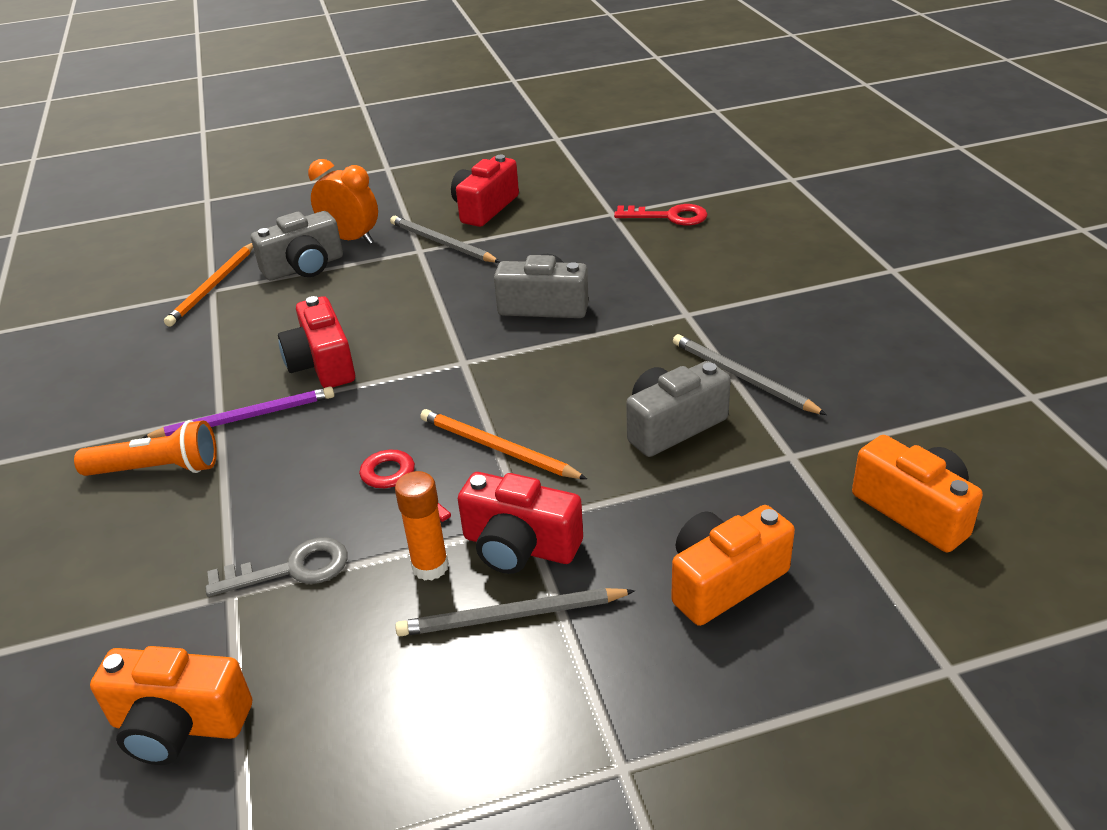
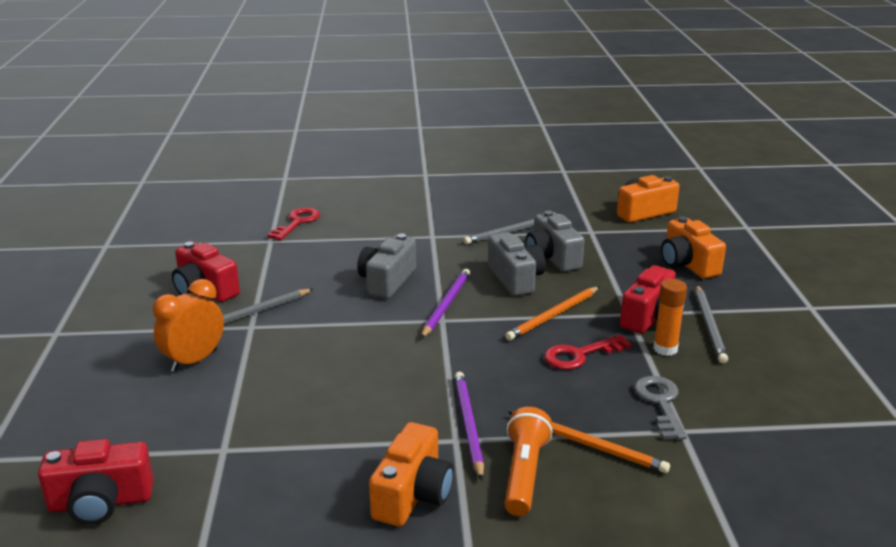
camera: 80 degrees left, 10 degrees down
orange camera [90,646,252,765] -> orange camera moved to [369,422,454,527]
orange pencil [164,243,253,327] -> orange pencil moved to [508,411,670,473]
grey camera [251,211,343,280] -> grey camera moved to [488,232,546,296]
red camera [278,296,355,388] -> red camera moved to [38,439,153,525]
none -> purple pencil [421,269,470,338]

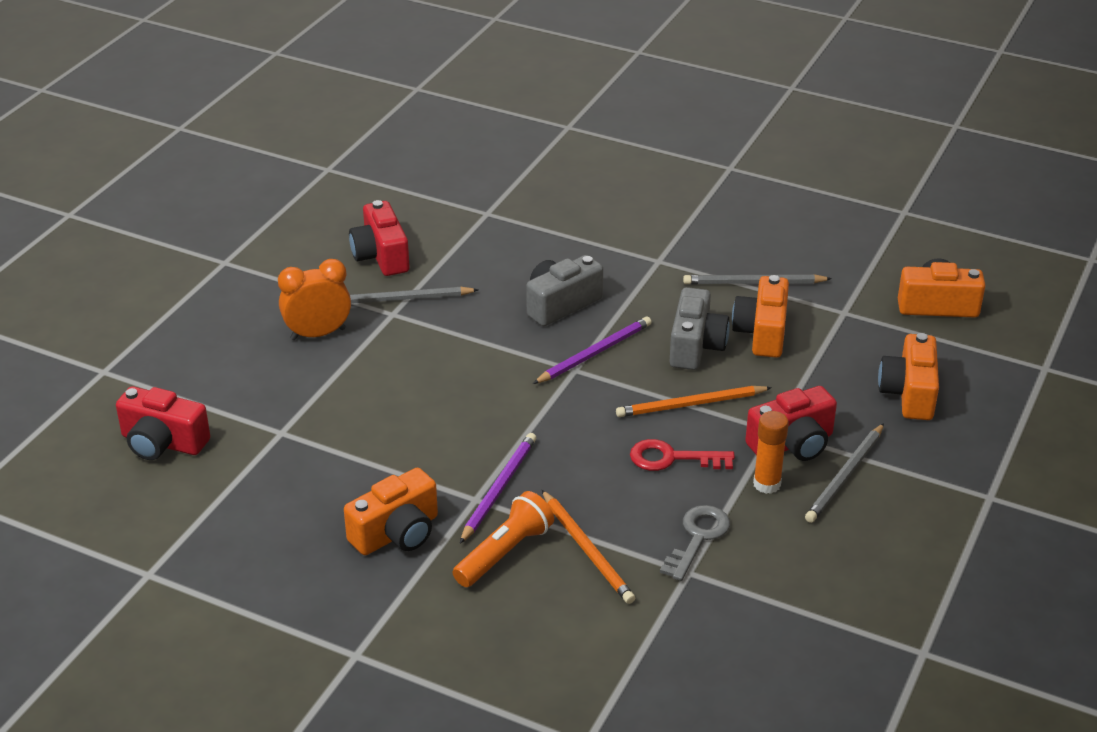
camera: 30 degrees right, 10 degrees up
red key [267,207,320,240] -> none
grey camera [525,211,585,272] -> orange camera [732,275,789,358]

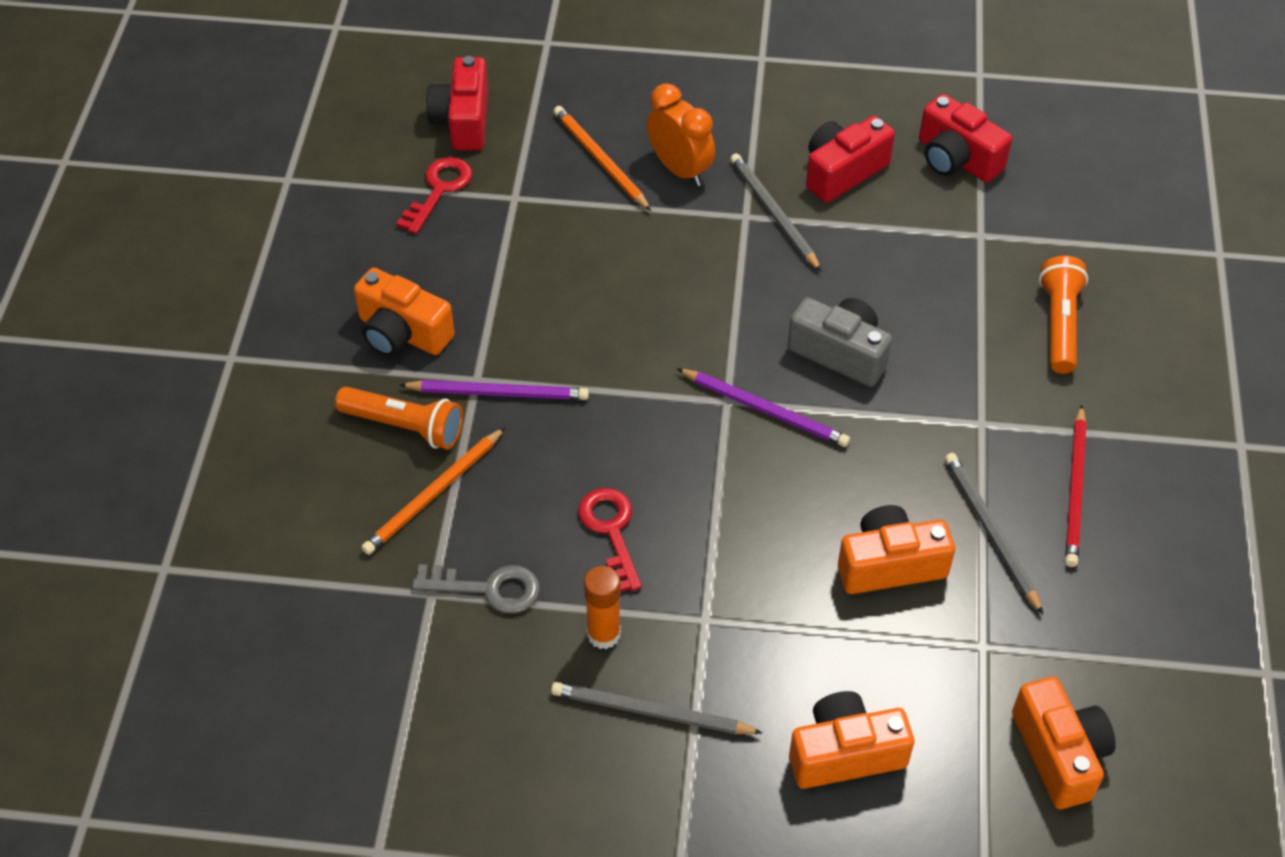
camera: 70 degrees right, 15 degrees up
orange pencil [616,386,772,417] -> orange pencil moved to [554,106,651,211]
grey camera [670,287,730,370] -> none
red camera [745,386,837,461] -> red camera moved to [919,94,1012,183]
none -> red key [396,157,472,234]
none -> orange flashlight [1039,256,1088,374]
none -> red pencil [1065,405,1087,567]

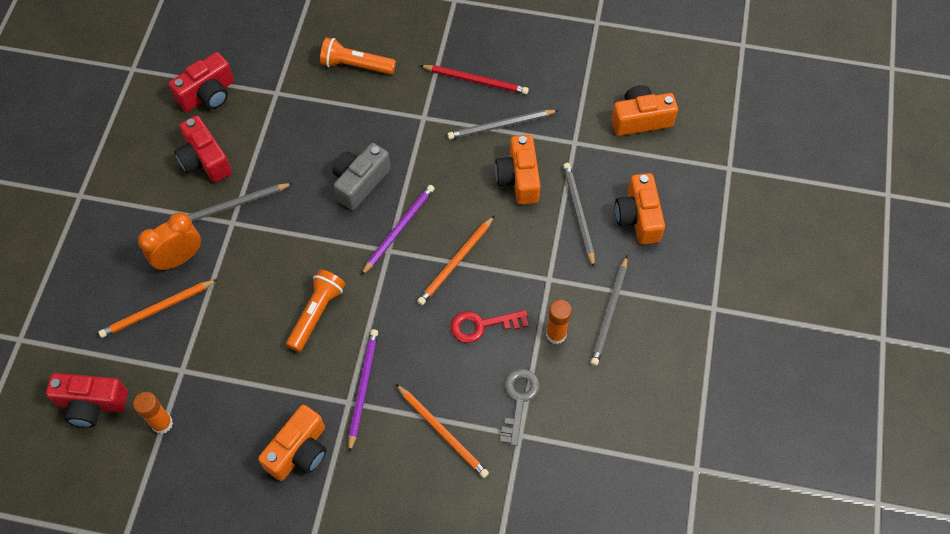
camera: 85 degrees left, 10 degrees up
orange flashlight [335,386,463,450] -> orange flashlight moved to [286,269,346,352]
red key [396,157,472,234] -> orange glue stick [133,392,173,434]
none -> orange pencil [417,215,495,305]
none -> grey pencil [563,163,595,267]

